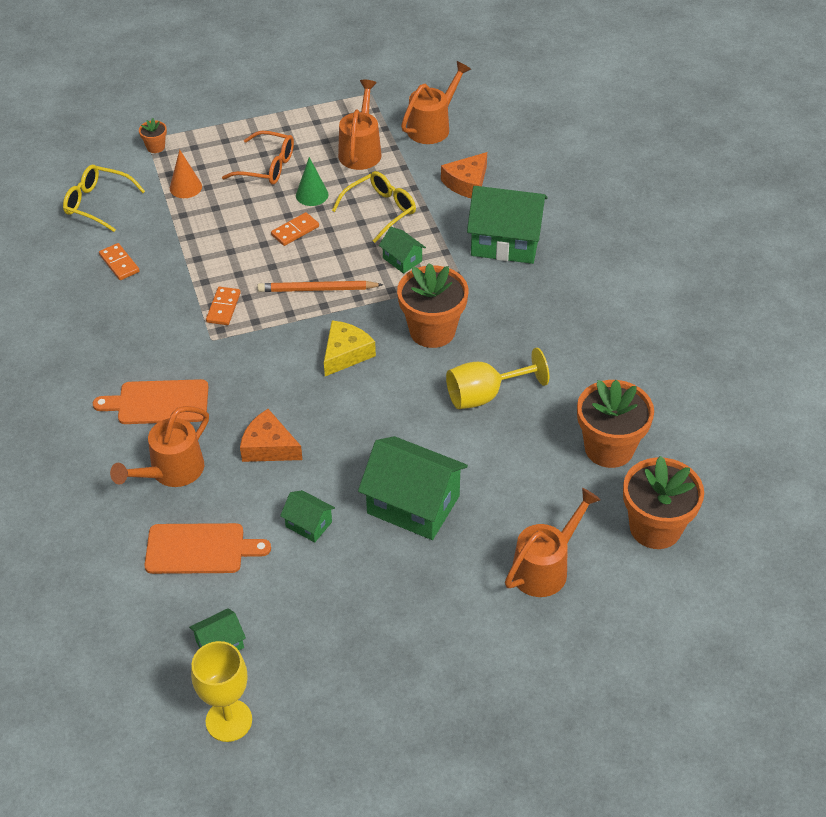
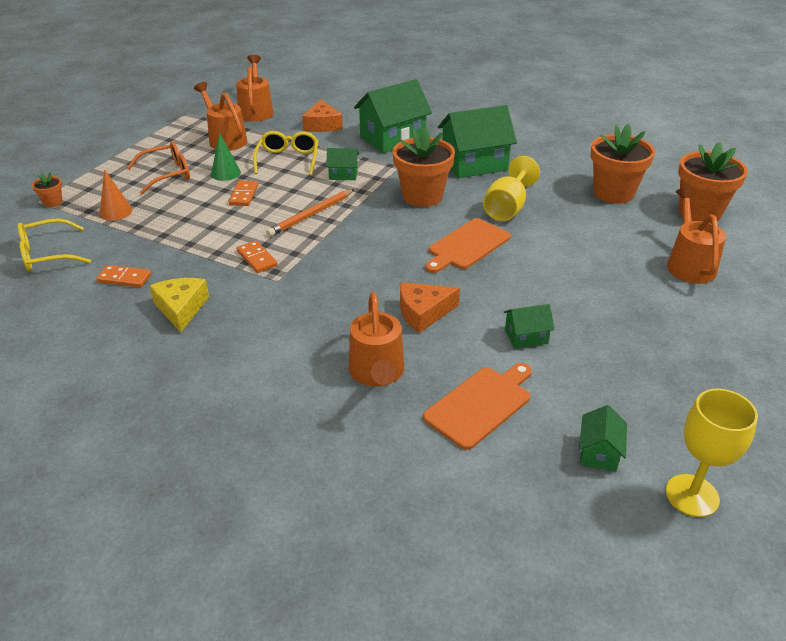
camera: 45 degrees left, 10 degrees down
orange cutting board [93,379,208,424] -> orange cutting board moved to [425,218,511,273]
yellow cheese [324,320,376,376] -> yellow cheese moved to [150,278,209,333]
green house [358,436,468,540] -> green house moved to [438,105,517,178]

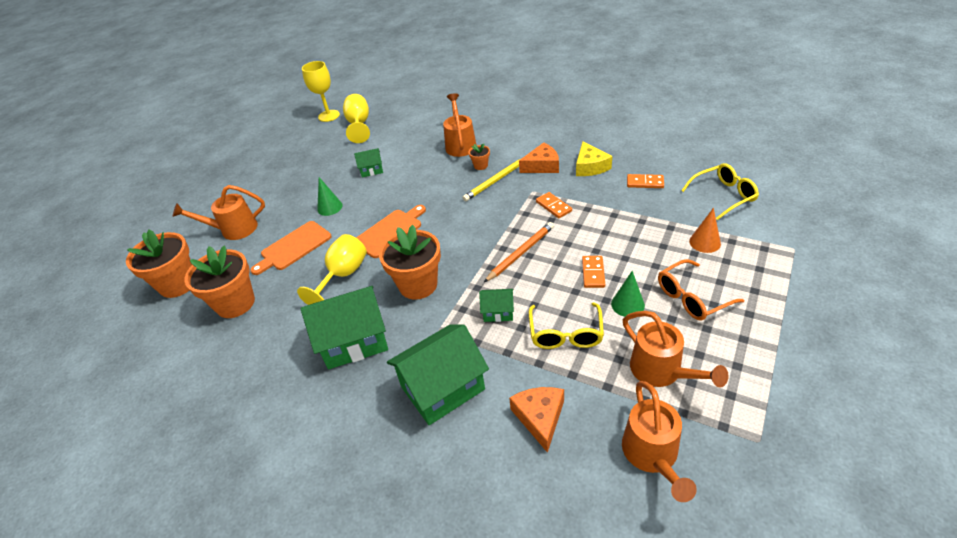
camera: 175 degrees left, 5 degrees up
orange flower pot [32,172,62,207] -> orange flower pot moved to [469,144,490,170]
orange cheese [400,282,460,333] -> orange cheese moved to [519,142,559,173]
orange cutting board [423,363,532,450] -> orange cutting board moved to [250,221,332,275]
green house [579,405,627,472] -> yellow goblet [343,94,370,143]
orange watering can [667,187,726,284] -> orange watering can turned 75 degrees clockwise [172,185,265,240]
none -> green cone [317,177,343,216]
none -> yellow pencil [463,158,522,201]

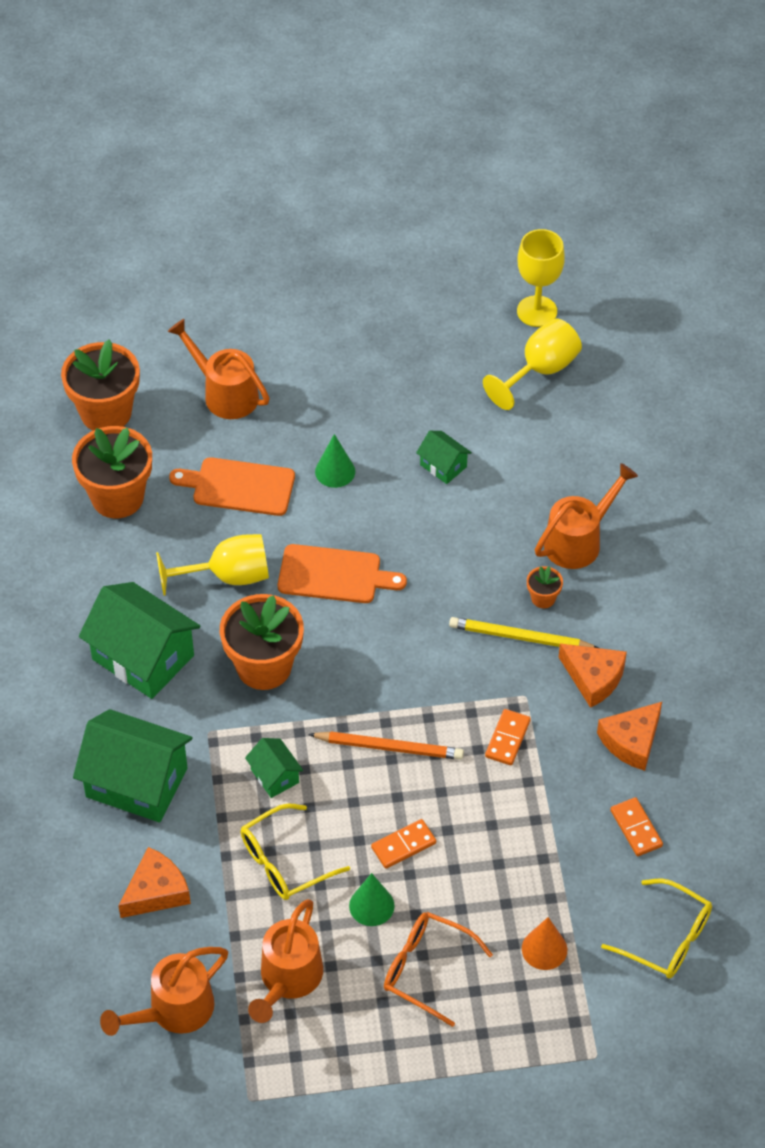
camera: 50 degrees right, 10 degrees up
yellow cheese [576,142,612,176] -> orange cheese [597,702,662,771]

